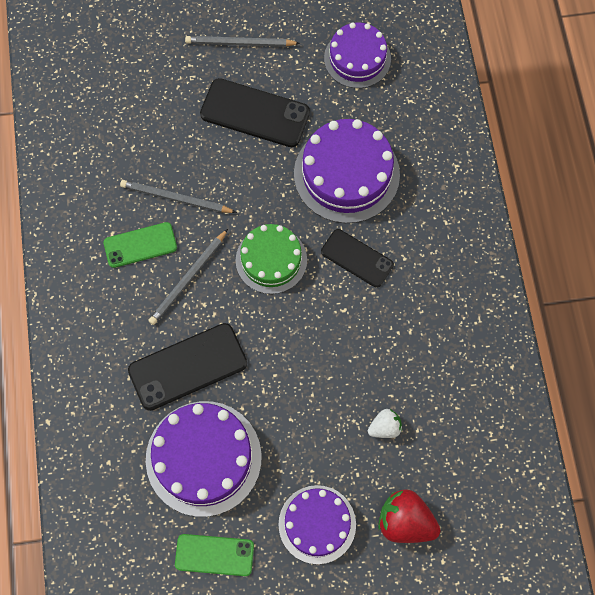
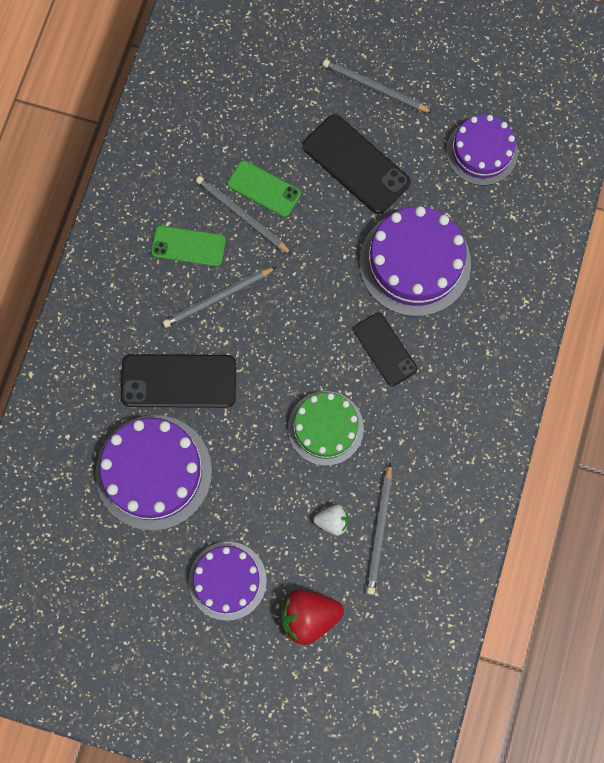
camera: 25 degrees right, 5 degrees up
green phone [175,534,254,576] -> green phone moved to [227,160,301,217]
green cake [236,224,307,294] -> green cake moved to [288,391,364,466]
red strawberry [378,489,440,543] -> red strawberry turned 60 degrees counterclockwise [281,589,344,645]
none -> grey pencil [366,463,392,595]

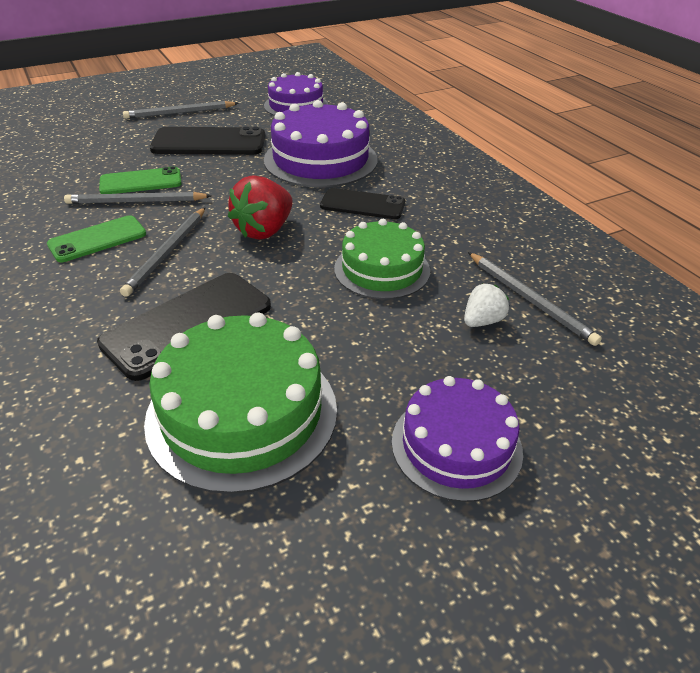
camera: 45 degrees left, 35 degrees down
purple cake [95,415,212,531] -> green cake [144,312,337,494]
red strawberry [281,589,344,645] -> red strawberry moved to [228,175,293,240]

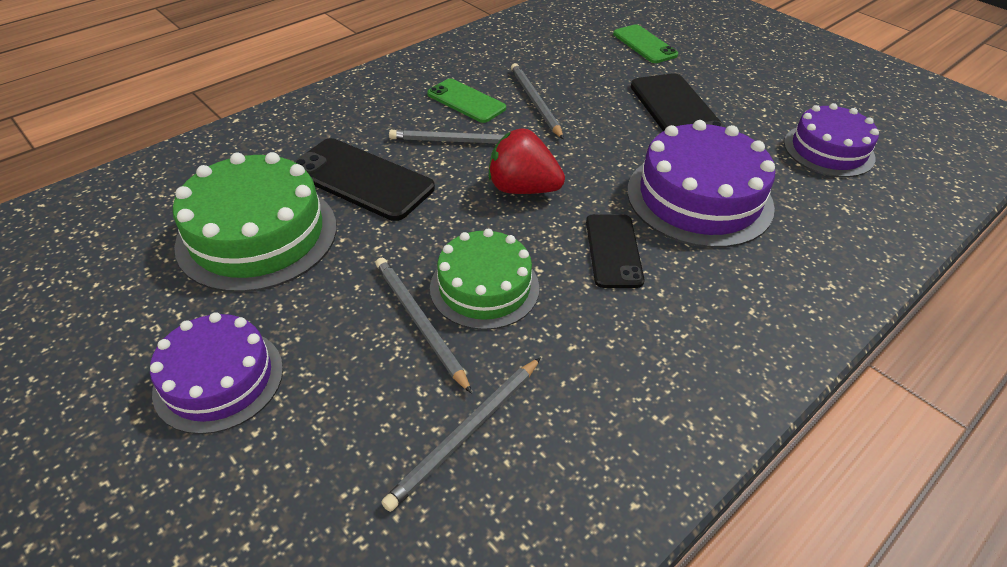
camera: 75 degrees right, 5 degrees up
green phone [99,166,182,194] -> green phone moved to [613,24,678,63]
grey pencil [123,101,239,119] -> grey pencil moved to [376,258,472,394]
white strawberry [464,284,509,327] -> none

